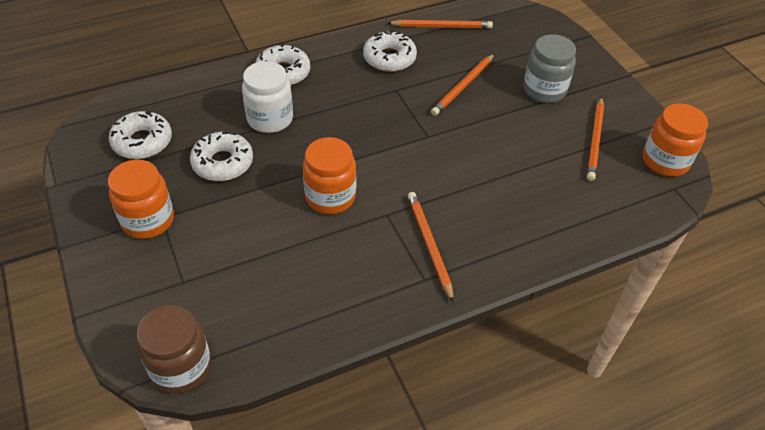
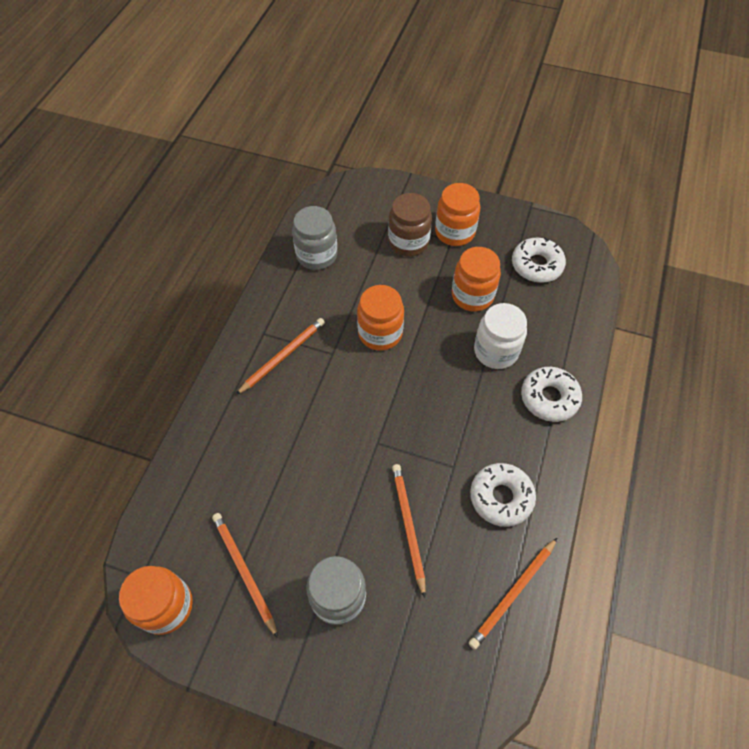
camera: 135 degrees right, 10 degrees up
brown jar [137,305,211,393] -> brown jar moved to [388,193,432,256]
white donut [190,131,253,181] -> orange jar [452,247,501,312]
orange pencil [408,192,454,303] -> orange pencil turned 75 degrees counterclockwise [236,318,325,395]
none -> grey jar [292,206,337,270]

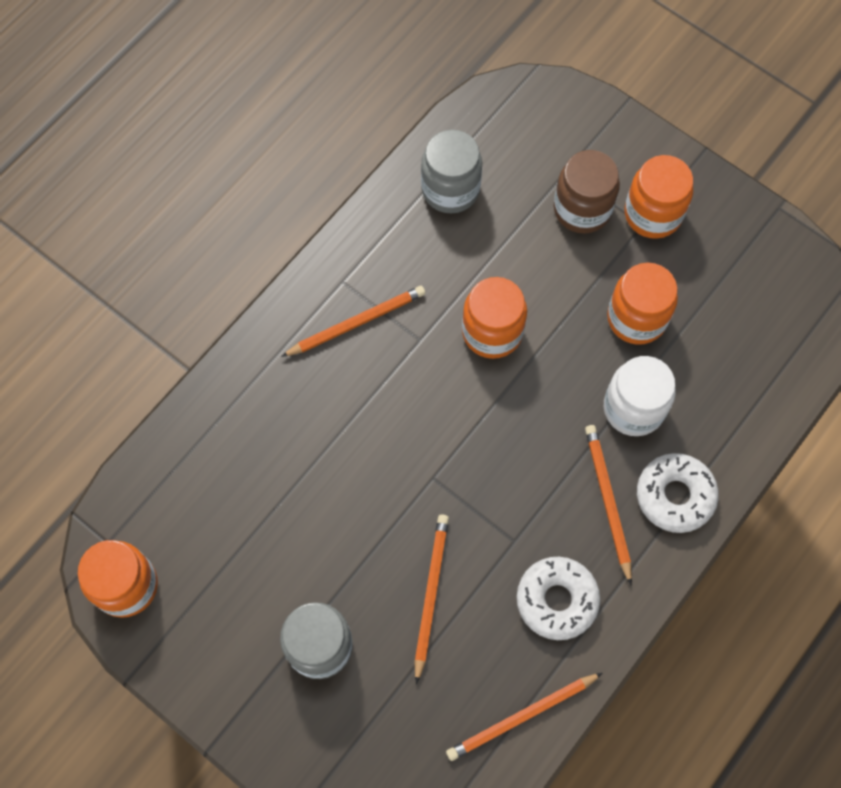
camera: 20 degrees right, 10 degrees up
orange pencil [212,513,278,638] -> orange pencil moved to [585,425,632,585]
white donut [512,237,566,283] -> none

